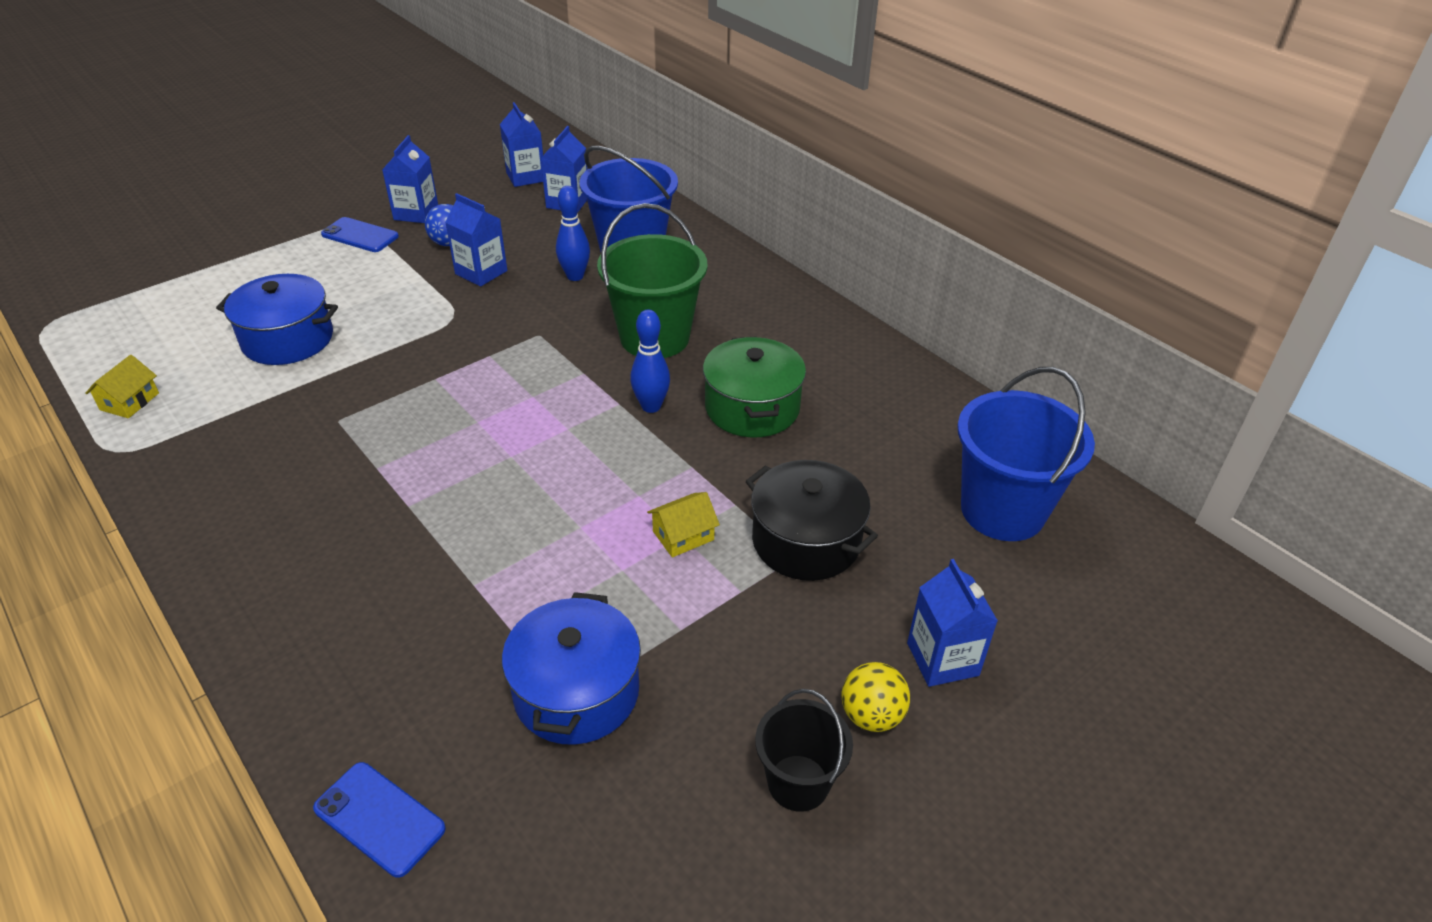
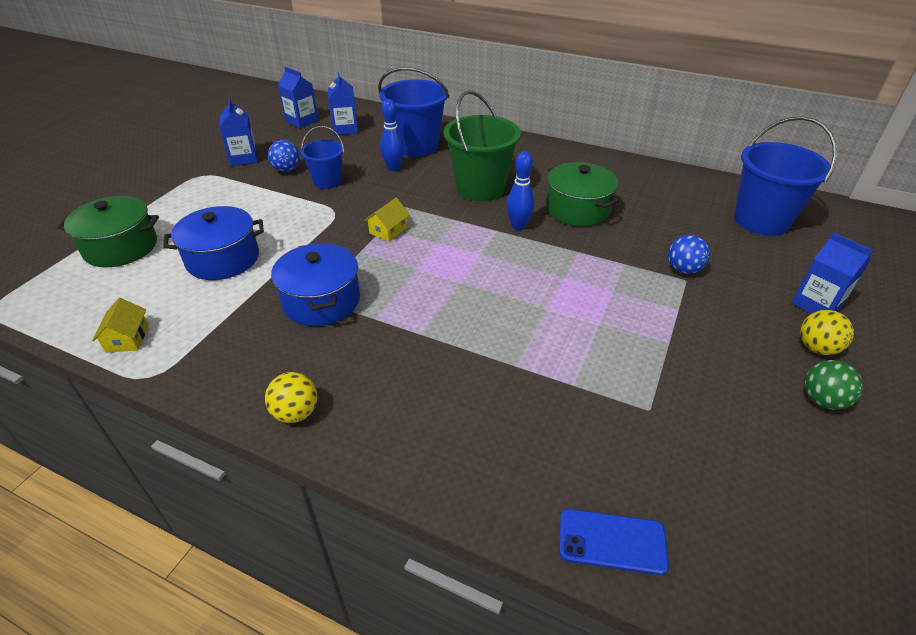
camera: 25 degrees left, 0 degrees up
blue phone [321,217,399,252] -> none
blue carton [445,193,507,287] -> blue bucket [300,126,344,189]
blue pot [502,592,641,745] -> blue pot moved to [271,243,360,326]
yellow house [647,492,720,558] -> yellow house moved to [364,198,410,242]
black pot [746,460,878,581] -> blue ball [668,235,710,274]
black bucket [755,689,853,812] -> green ball [804,360,863,410]
none -> green pot [58,196,159,268]
none -> yellow ball [265,372,317,423]

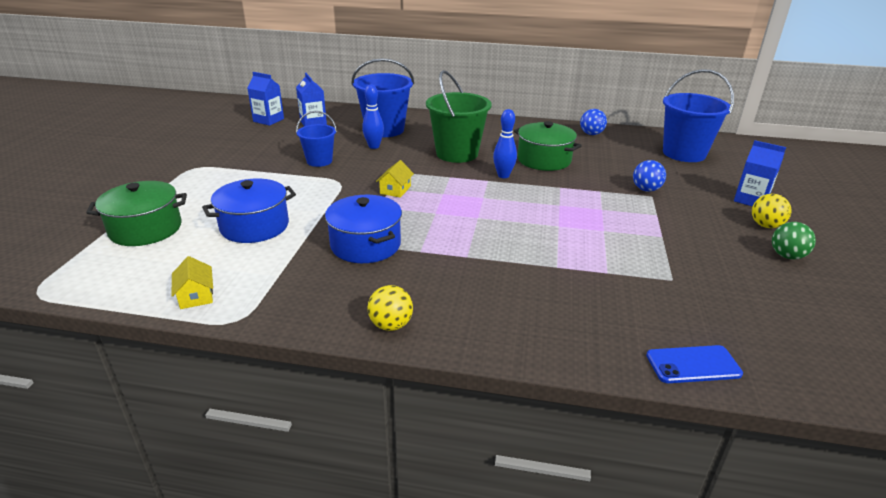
camera: 15 degrees left, 10 degrees down
blue carton [219,98,258,166] -> none
blue ball [268,140,300,172] -> blue ball moved to [580,109,607,135]

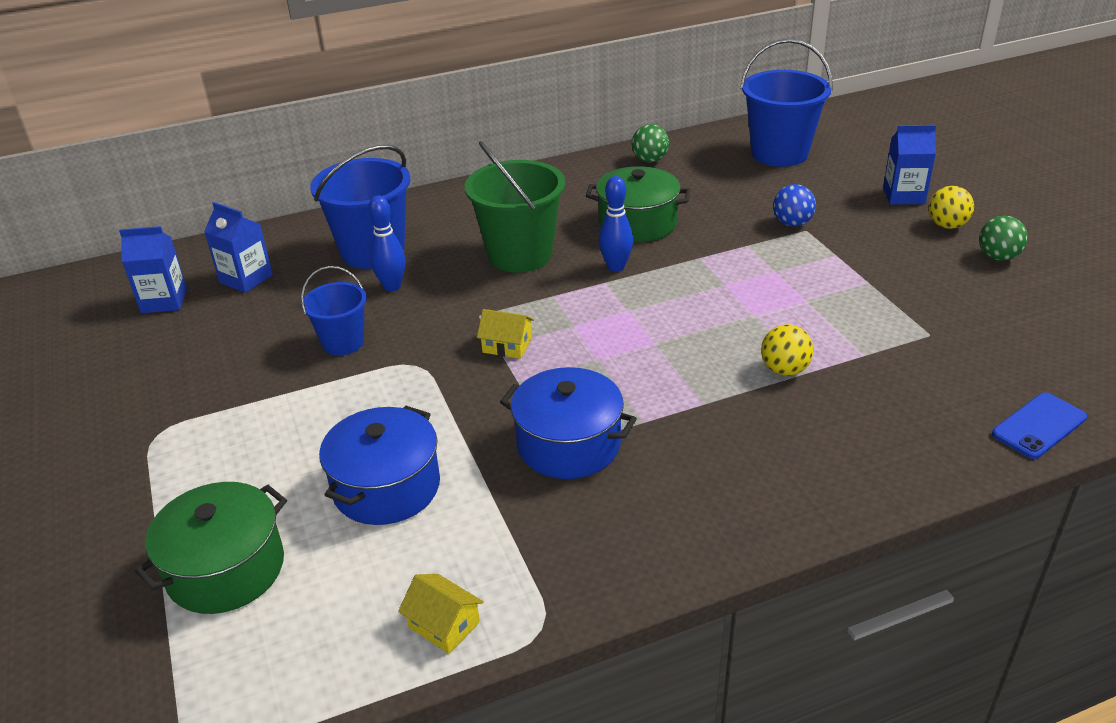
camera: 30 degrees left, 5 degrees up
yellow ball [367,285,413,331] -> yellow ball moved to [761,324,814,376]
yellow house [376,160,414,198] -> yellow house turned 60 degrees counterclockwise [477,309,534,359]
blue ball [580,109,607,135] -> green ball [632,124,669,163]

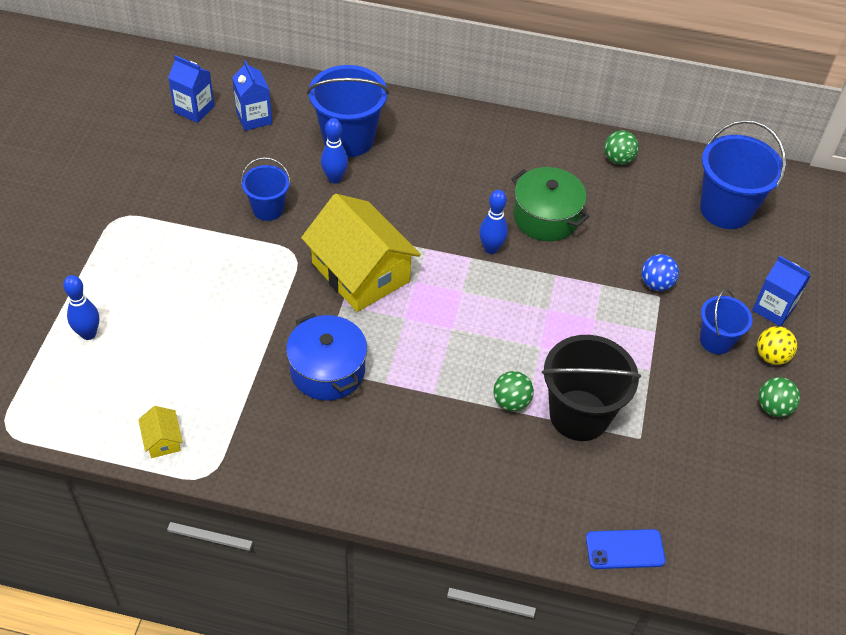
camera: 30 degrees right, 15 degrees up
green pot [135,482,287,614] -> blue bowling pin [63,275,99,340]
blue pot [319,406,440,525] -> none
green bucket [465,141,565,273] -> none
yellow house [477,309,534,359] -> yellow house [301,194,421,312], size x2.49
yellow ball [761,324,814,376] -> green ball [493,371,534,411]
none -> black bucket [542,335,641,441]
none -> blue bucket [700,289,752,354]

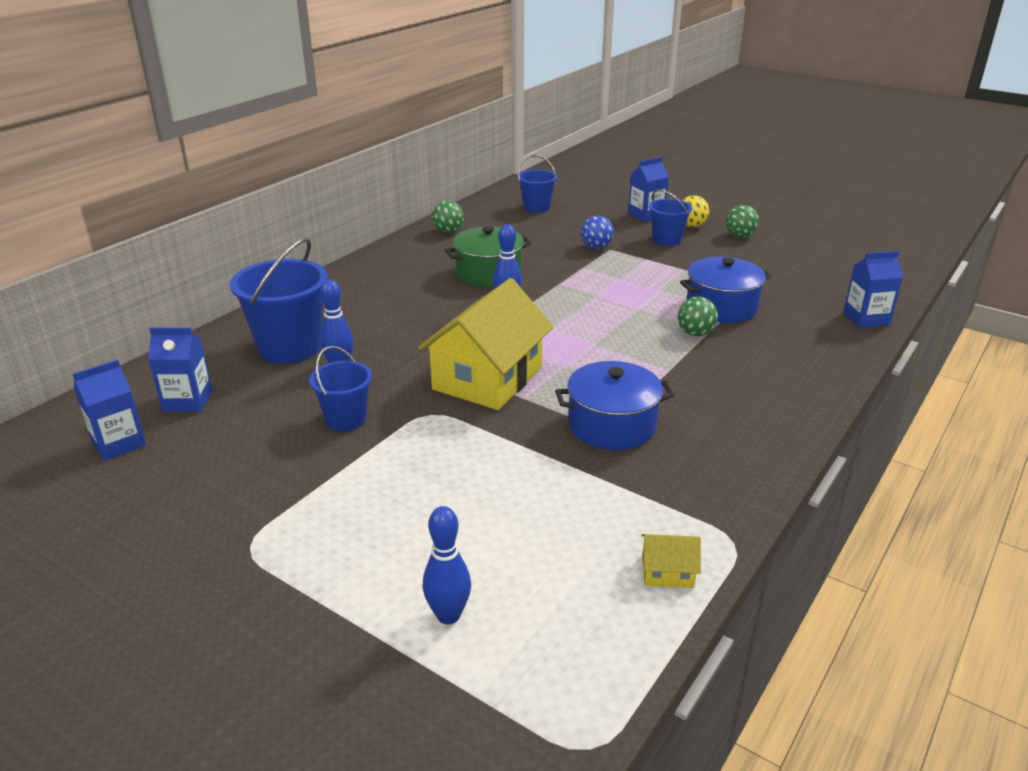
camera: 65 degrees left, 20 degrees down
yellow house [301,194,421,312] -> yellow house turned 45 degrees counterclockwise [418,278,554,410]
black bucket [542,335,641,441] -> blue pot [680,257,771,323]
blue phone [586,529,666,569] -> blue carton [843,251,903,328]
blue bucket [700,120,786,229] -> blue bucket [518,155,557,213], size x0.58

